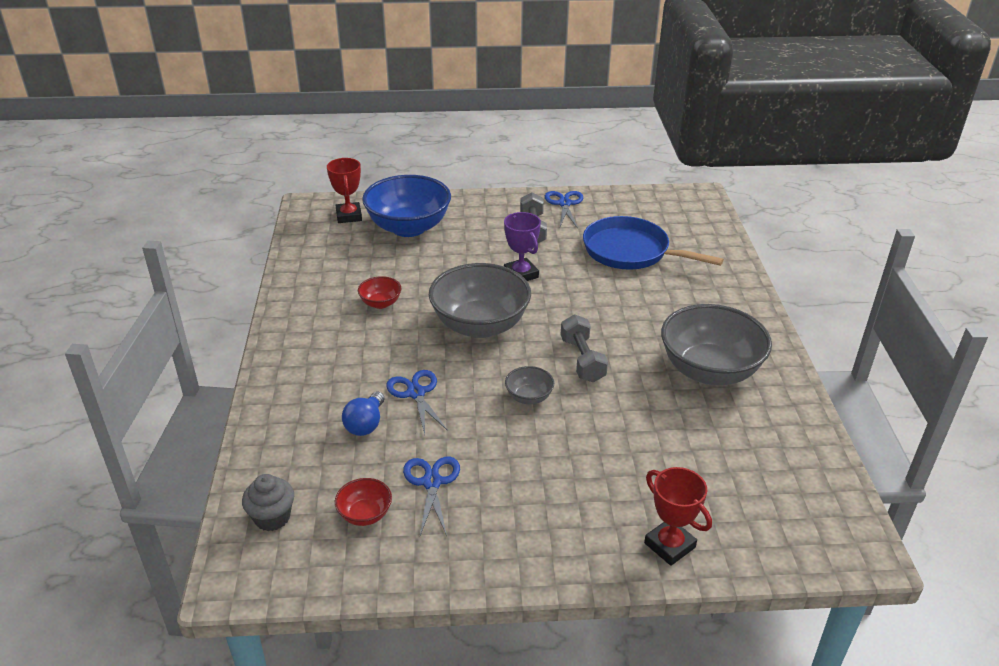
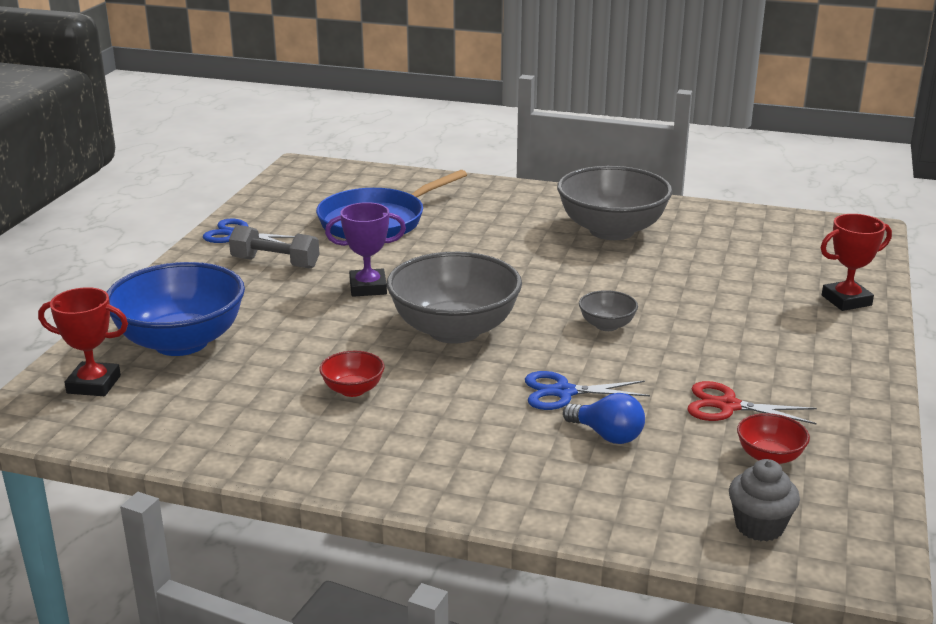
camera: 70 degrees left, 10 degrees down
blue scissors [403,457,460,536] -> red scissors [687,381,817,424]
grey dumbbell [561,314,608,382] -> none

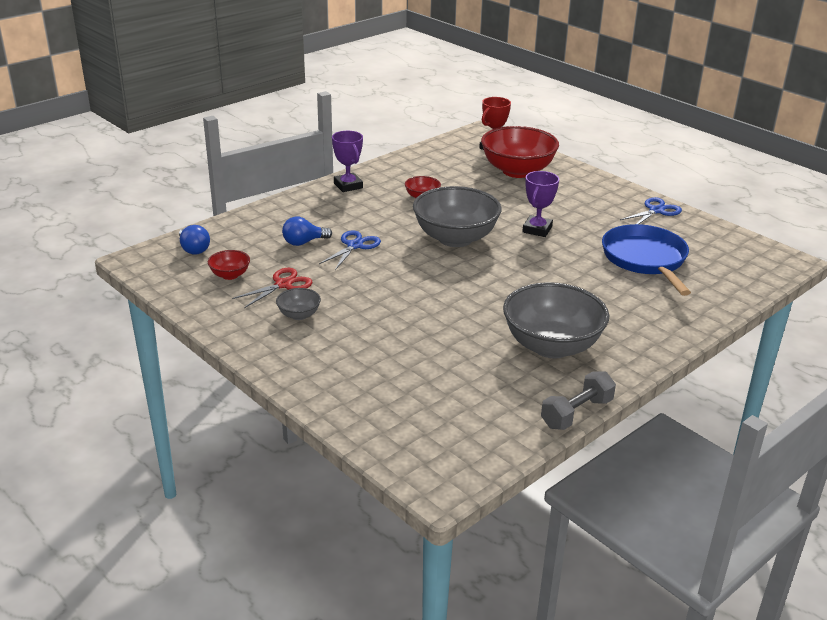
camera: 120 degrees right, 5 degrees up
blue bowl [107,262,245,356] -> red bowl [481,126,559,178]
grey dumbbell [229,225,319,269] -> grey dumbbell moved to [541,371,616,430]
grey bowl [579,290,638,331] -> grey bowl moved to [276,288,321,320]
grey cupcake [729,459,800,541] -> blue light bulb [179,225,210,255]
red trophy [821,214,892,311] -> none
none -> purple trophy [332,131,363,192]

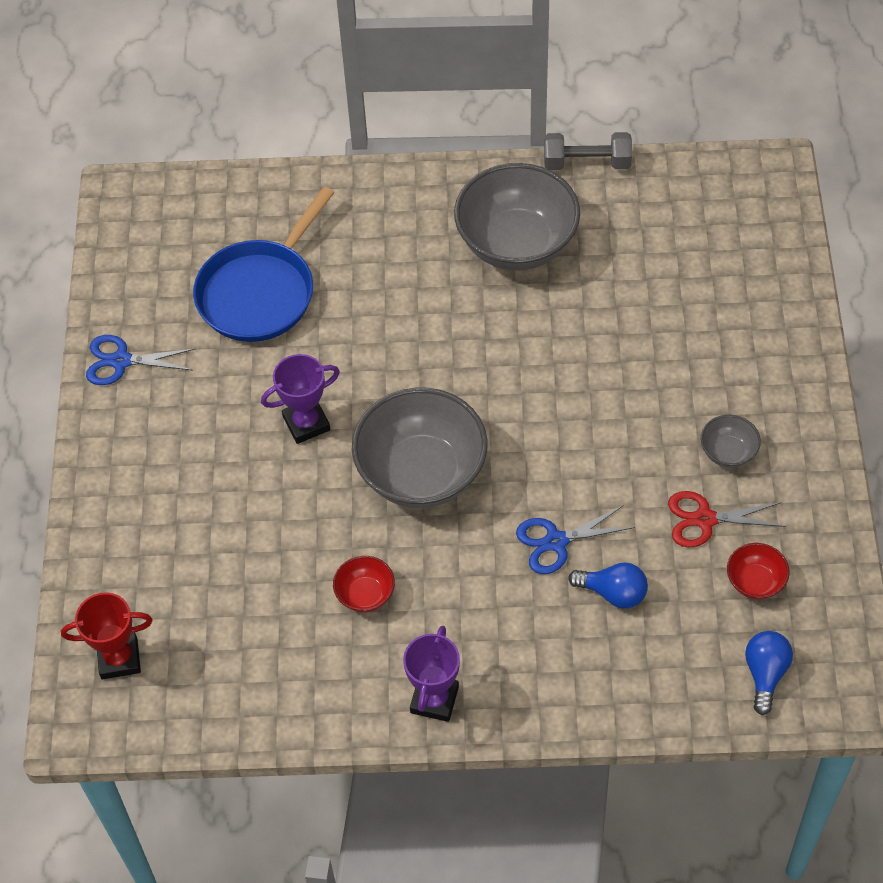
camera: 135 degrees left, 25 degrees up
red bowl [481,126,559,178] -> none

